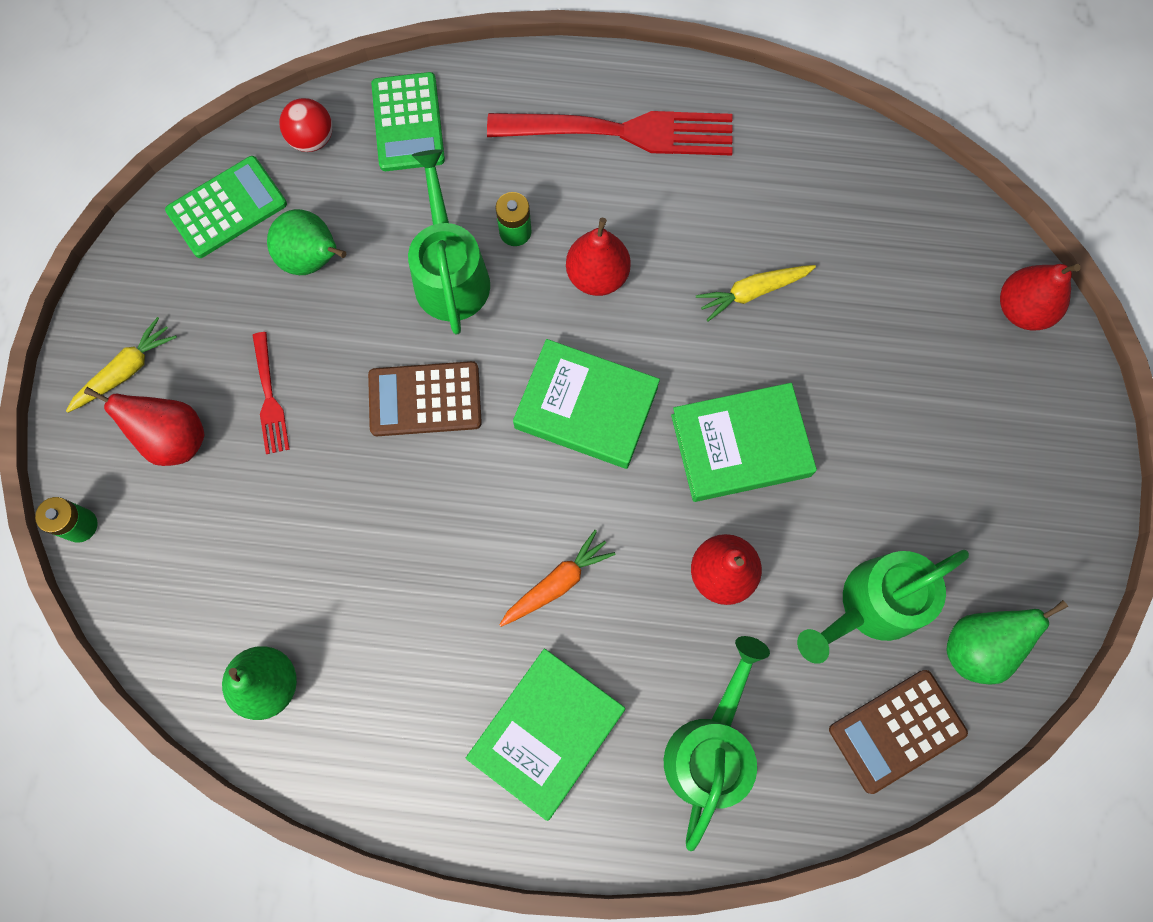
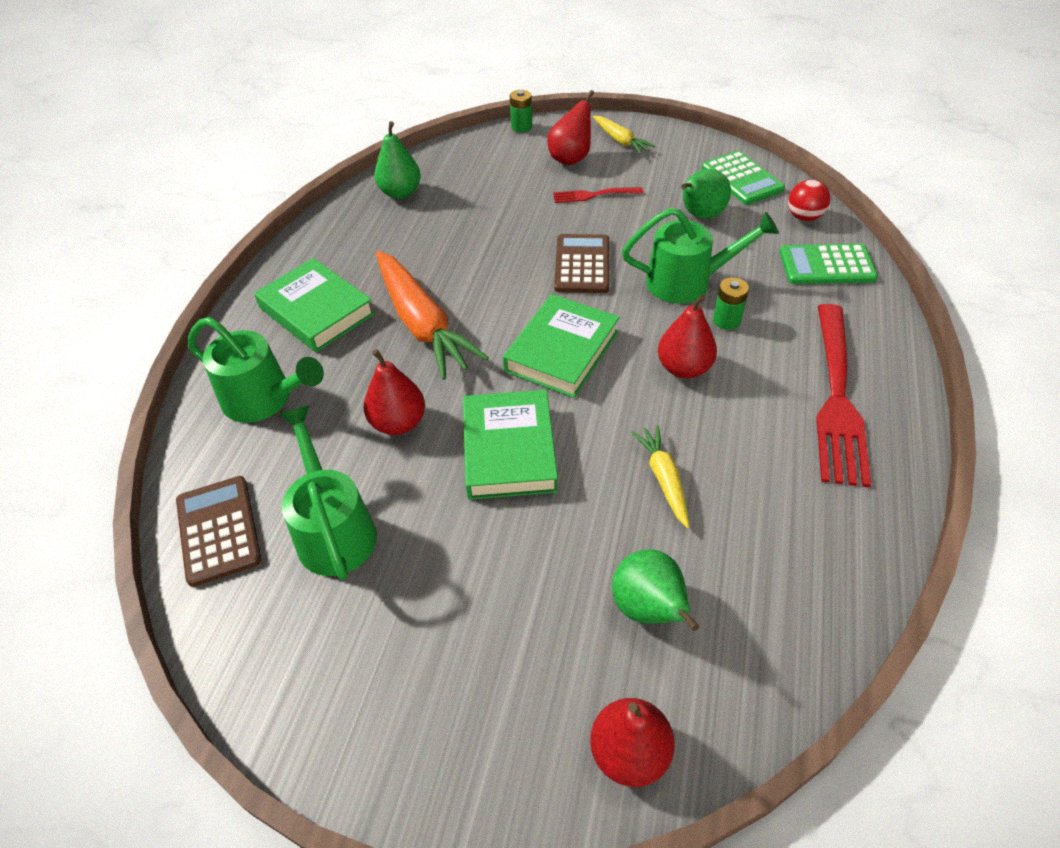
camera: 100 degrees right, 25 degrees down
orange carrot [499,530,616,627] -> orange carrot [376,251,489,380], size x1.94
green pear [947,600,1068,684] -> green pear moved to [612,549,699,631]

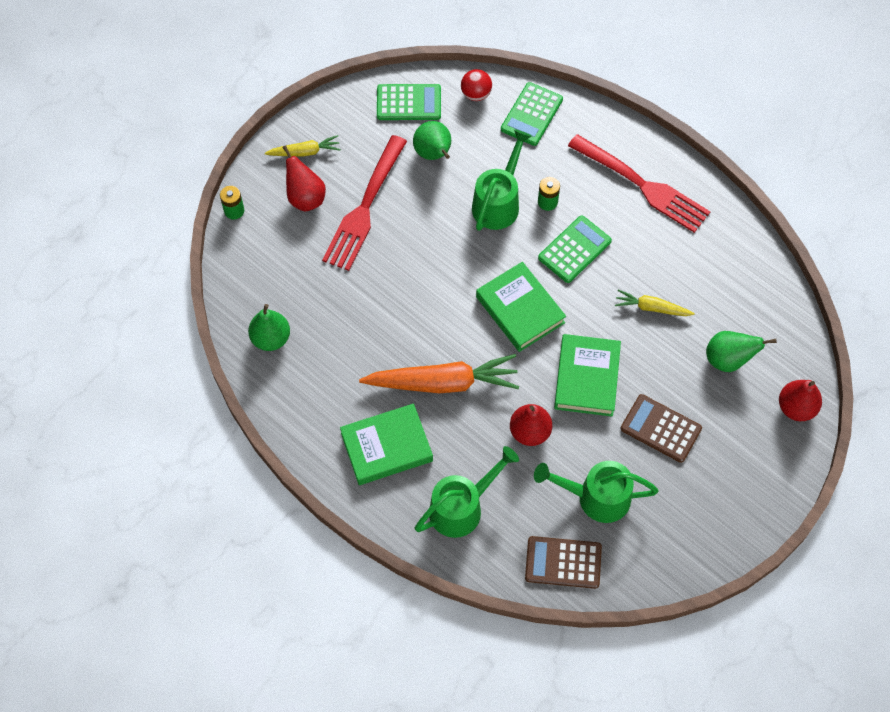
camera: 65 degrees left, 15 degrees up
green book [463,390,558,500] -> green book turned 75 degrees clockwise [554,334,621,416]
red fork [553,187,643,203] -> red fork [322,135,407,271], size x2.06
brown calculator [554,234,609,293] -> brown calculator moved to [620,394,702,463]
red pear [658,295,717,379] -> green calculator [538,215,612,283]

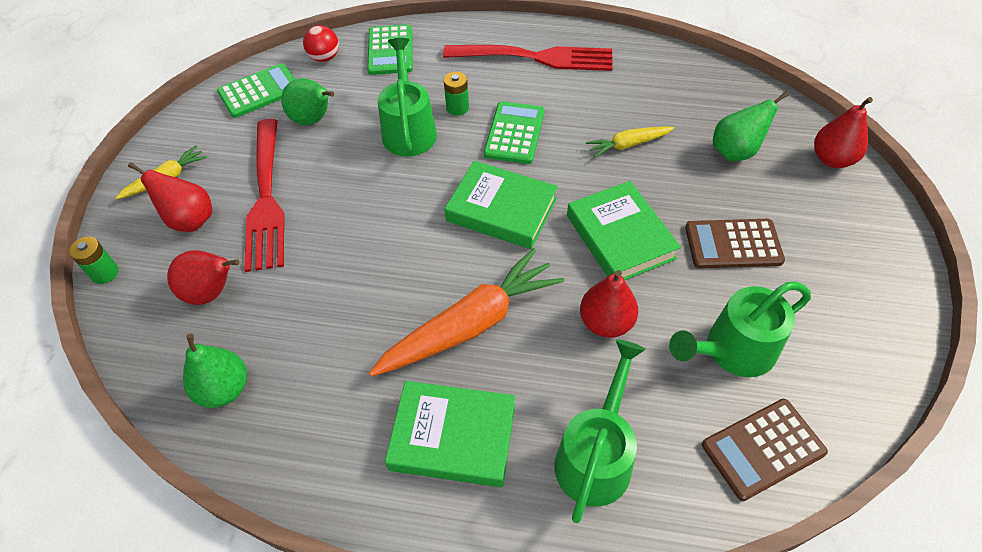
camera: 30 degrees left, 10 degrees down
green book [340,403,433,485] -> green book turned 60 degrees clockwise [385,381,515,487]
none -> red pear [167,250,239,305]

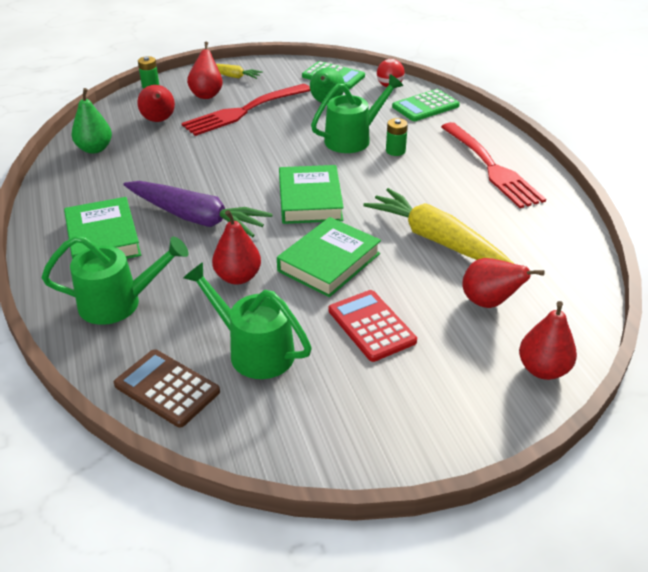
camera: 60 degrees right, 15 degrees down
orange carrot [369,248,564,377] -> purple carrot [124,181,273,237]
green calculator [484,101,545,164] -> none
yellow carrot [586,127,674,158] -> yellow carrot [363,188,514,264], size x1.94
brown calculator [685,219,785,268] -> red calculator [328,290,417,362]
green pear [713,91,789,161] -> red pear [462,258,545,308]

